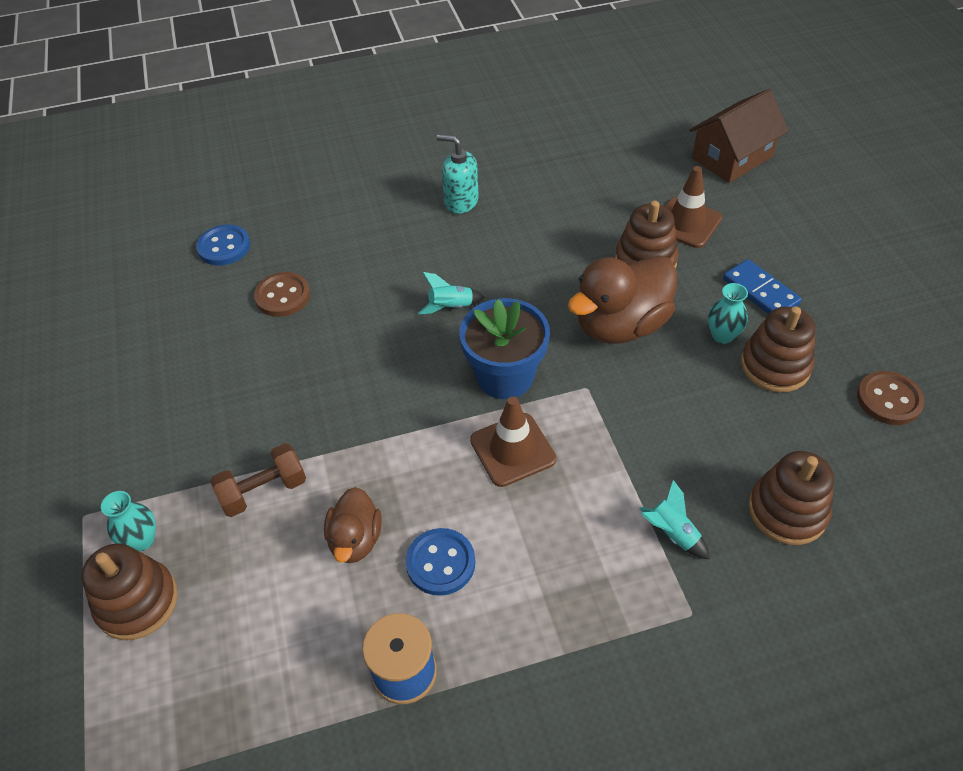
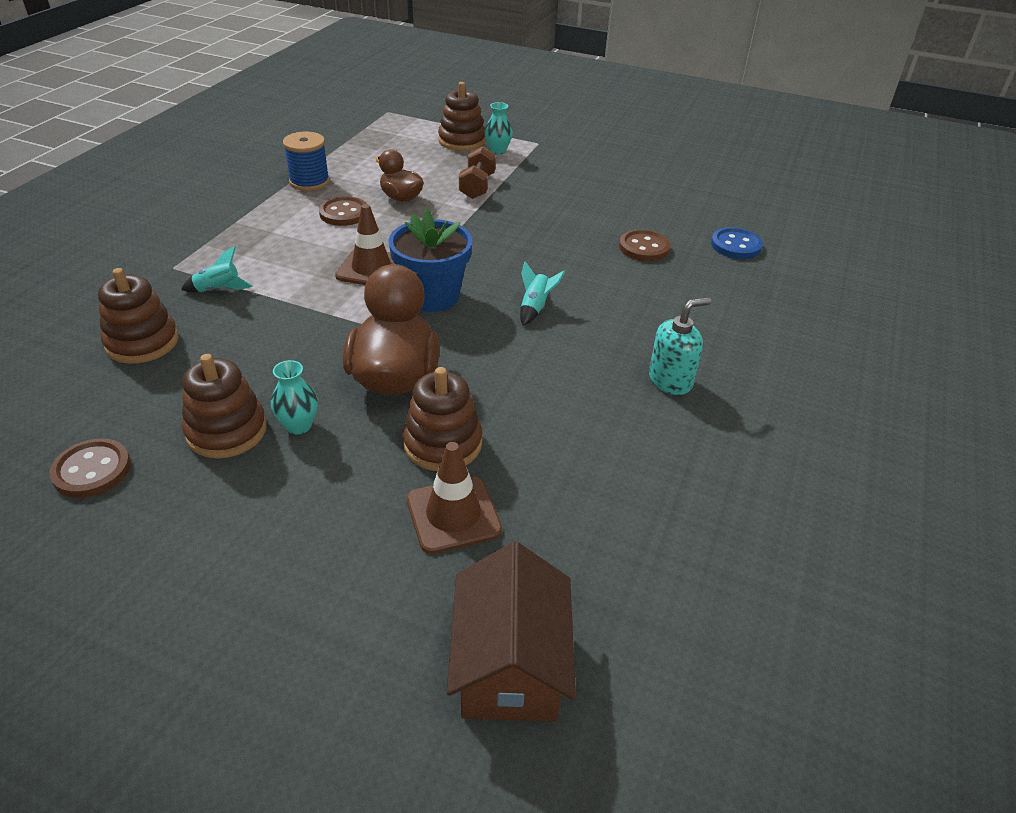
camera: 125 degrees right, 10 degrees down
blue button [405,528,475,596] -> brown button [319,196,367,226]
blue domino [723,259,802,314] -> none

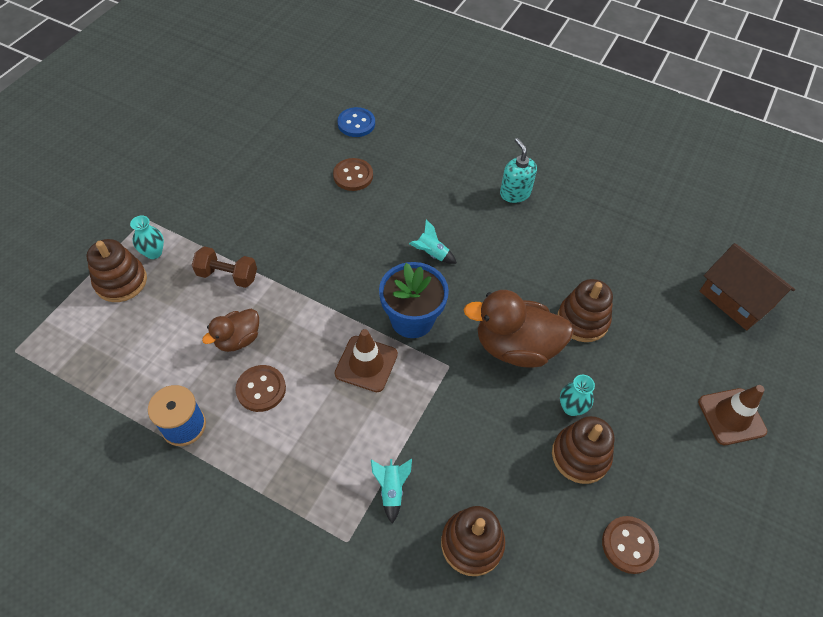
camera: 85 degrees left, 15 degrees up
brown traffic cone [407,442,502,554] -> brown traffic cone moved to [698,385,767,445]
brown house [447,542,576,722] -> brown house turned 45 degrees clockwise [700,243,795,330]

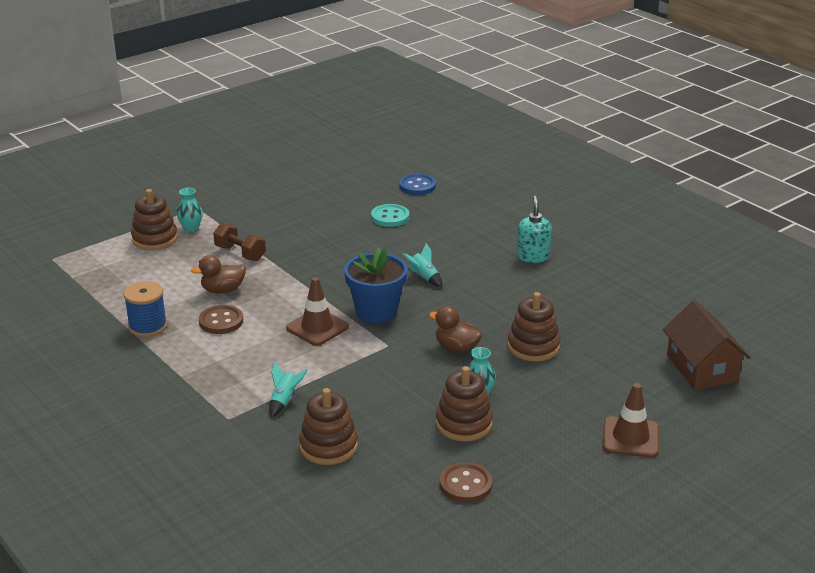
camera: 25 degrees right, 25 degrees down
brown button [333,158,373,191] -> turquoise button [371,204,409,227]
brown duck [463,290,574,368] -> brown duck [429,306,482,353], size x0.57

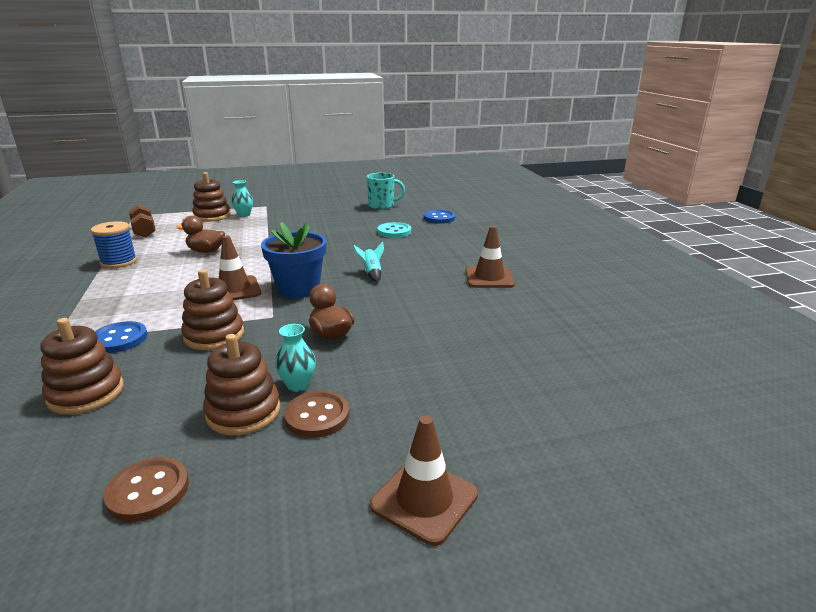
camera: 25 degrees right, 5 degrees down
brown button [199,305,243,334] -> brown button moved to [284,391,349,438]
brown dumbbell [213,223,266,261] -> brown dumbbell moved to [129,204,156,237]
turquoise rocket [269,362,308,417] -> blue button [95,321,147,353]
brown stacking toy [508,292,560,362] -> brown stacking toy moved to [181,269,244,350]
turquoise soap dispenser [517,196,552,263] -> brown traffic cone [465,226,515,288]
brown house [663,300,751,390] -> none
none -> turquoise mug [367,173,405,209]

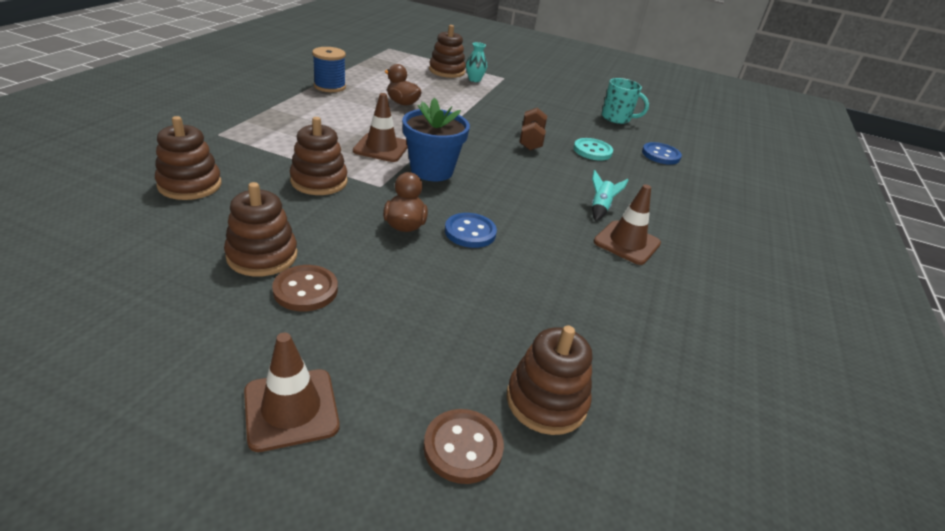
camera: 30 degrees right, 10 degrees up
blue button [95,321,147,353] -> blue button moved to [445,213,497,248]
brown button [104,457,189,522] -> brown button moved to [424,409,504,484]
brown dumbbell [129,204,156,237] -> brown dumbbell moved to [519,108,547,150]
turquoise vase [275,324,316,392] -> none
turquoise rocket [353,242,384,283] -> turquoise rocket moved to [592,170,628,221]
none -> brown stacking toy [506,326,592,435]

